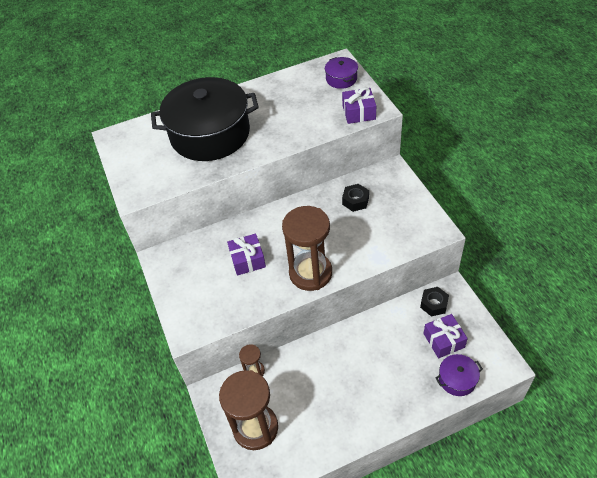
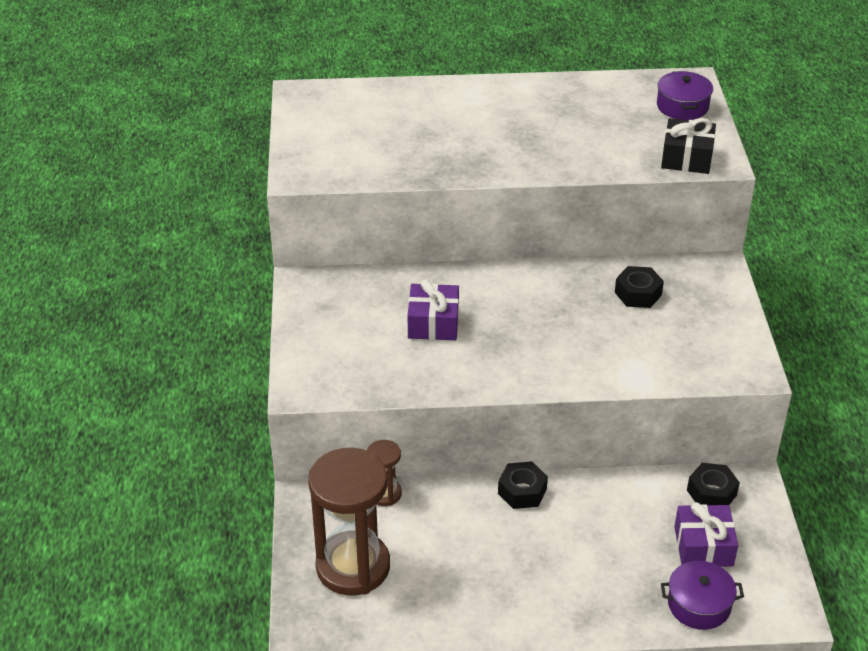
camera: 15 degrees right, 10 degrees down
black pot [151,77,259,161] -> none
brown hourglass [282,206,332,291] -> none
purple gift [342,87,376,124] -> black gift [661,118,716,174]
none -> black nut [498,462,548,509]

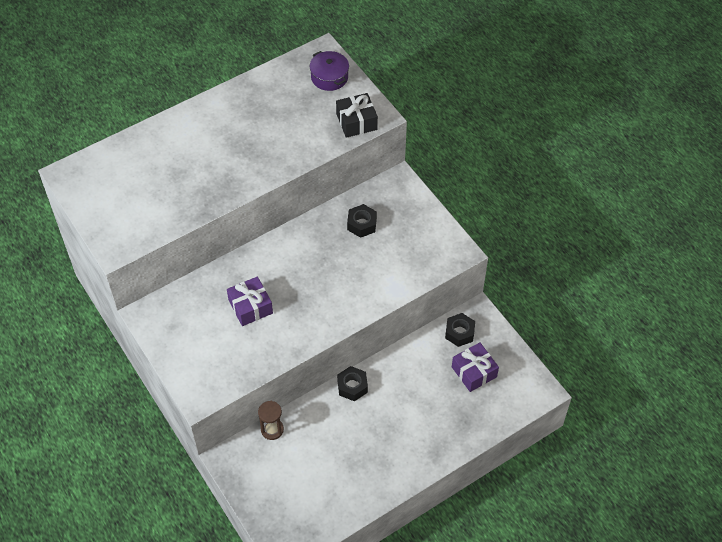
camera: 30 degrees left, 15 degrees up
brown hourglass [308,448,390,595] -> none
purple pot [661,561,744,630] -> none

